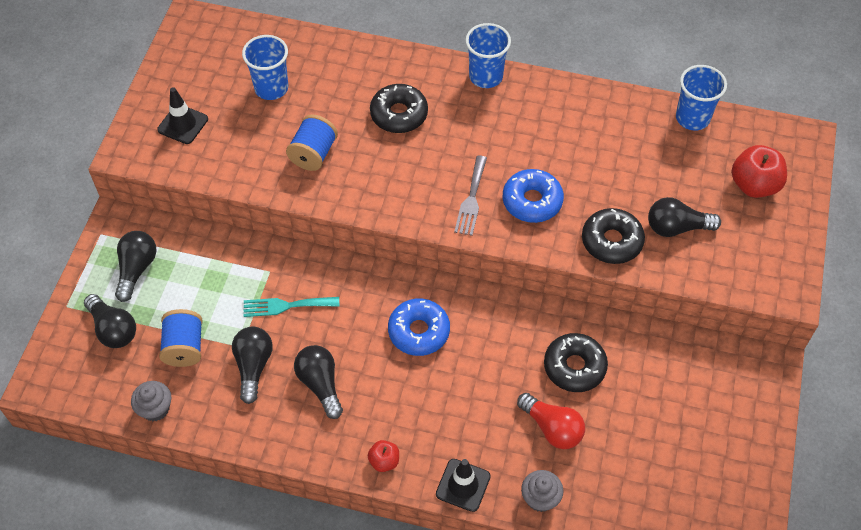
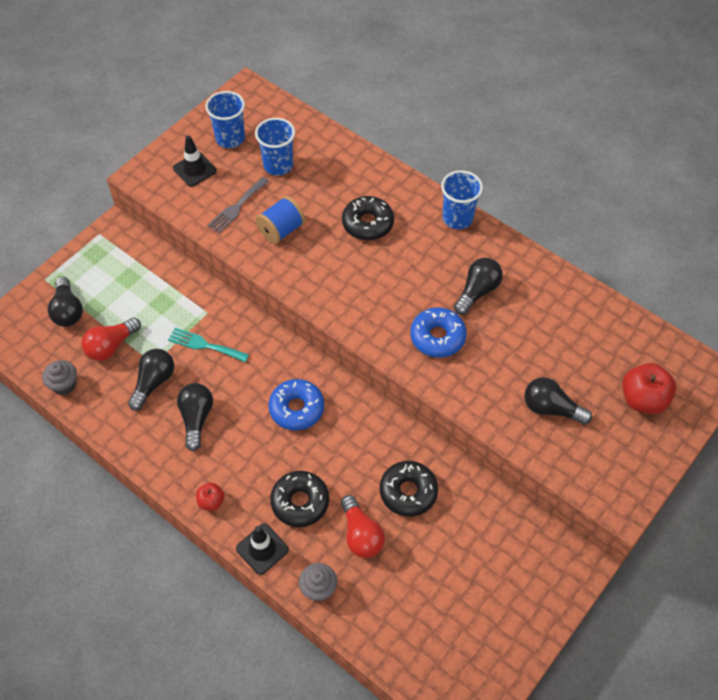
camera: 25 degrees right, 0 degrees up
black light bulb [115,231,156,302] -> black light bulb moved to [454,258,503,315]
blue spool [159,309,203,367] -> red light bulb [81,318,141,361]
grey fork [454,155,487,236] -> grey fork moved to [207,177,269,233]
black donut [582,208,645,264] -> black donut moved to [270,471,329,527]
blue cup [676,65,727,131] -> blue cup moved to [205,91,245,148]

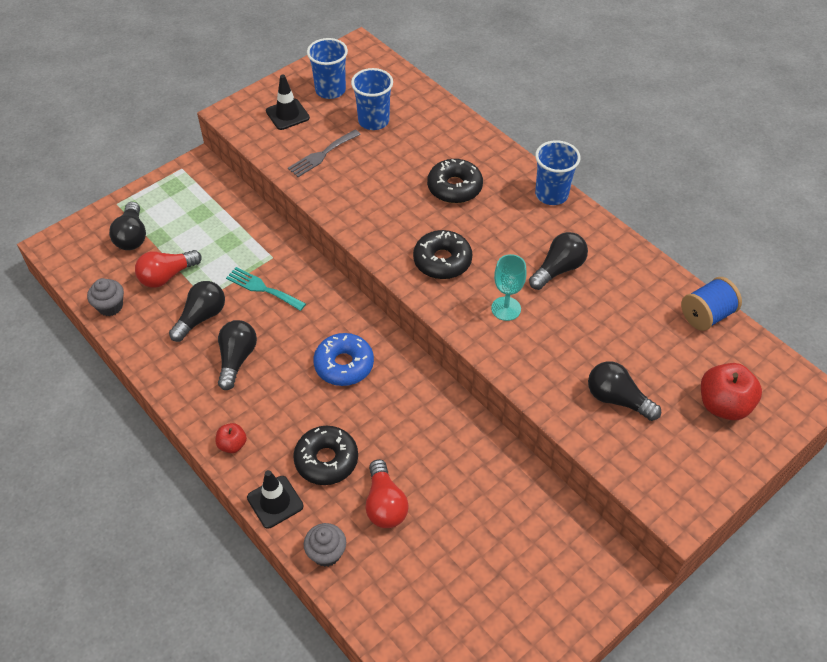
camera: 10 degrees right, 5 degrees down
blue spool [256,196,305,244] -> blue spool moved to [681,277,742,331]
black donut [380,461,438,517] -> black donut moved to [413,230,472,279]
blue donut [410,307,467,358] -> turquoise goblet [491,254,526,321]

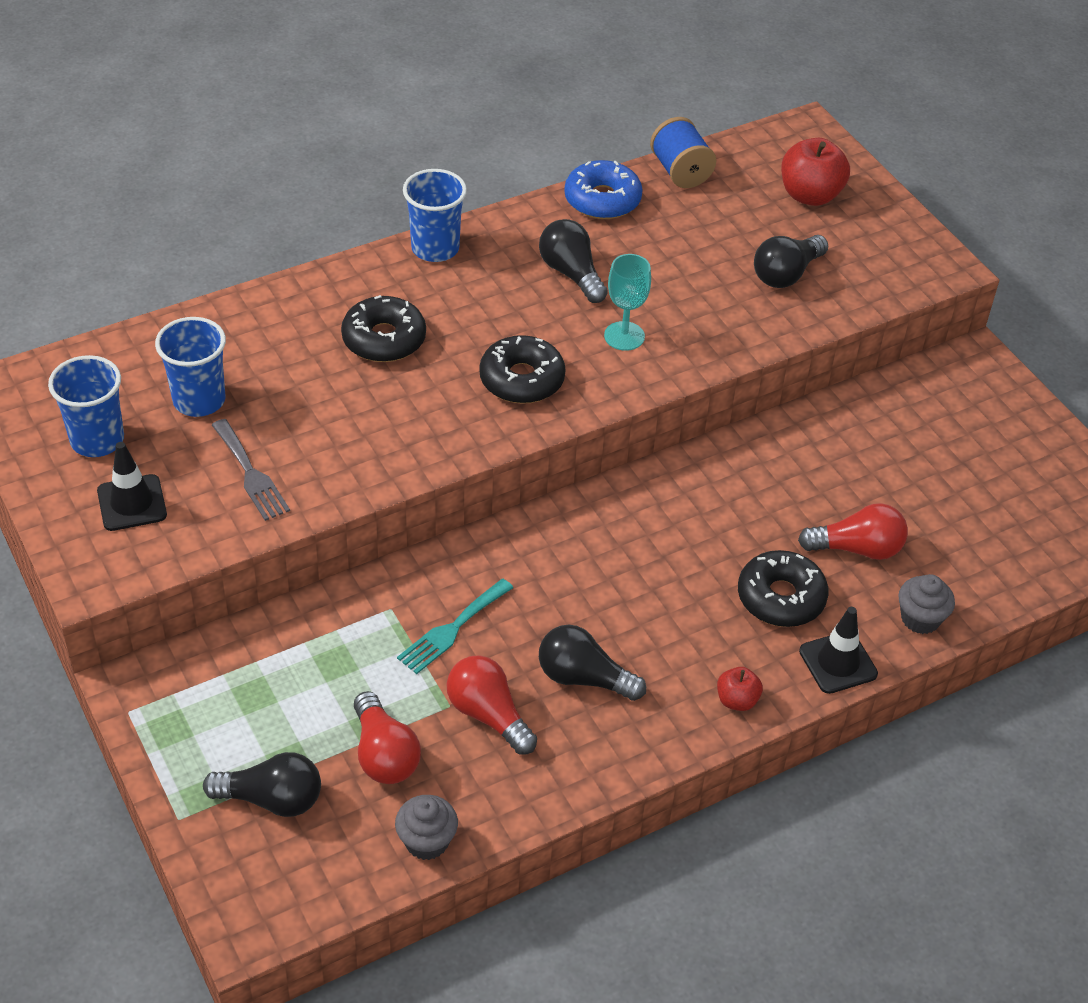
camera: 80 degrees left, 5 degrees down
black light bulb [169,281,225,342] -> red light bulb [447,655,537,755]
blue donut [313,333,374,386] -> blue donut moved to [564,160,642,219]

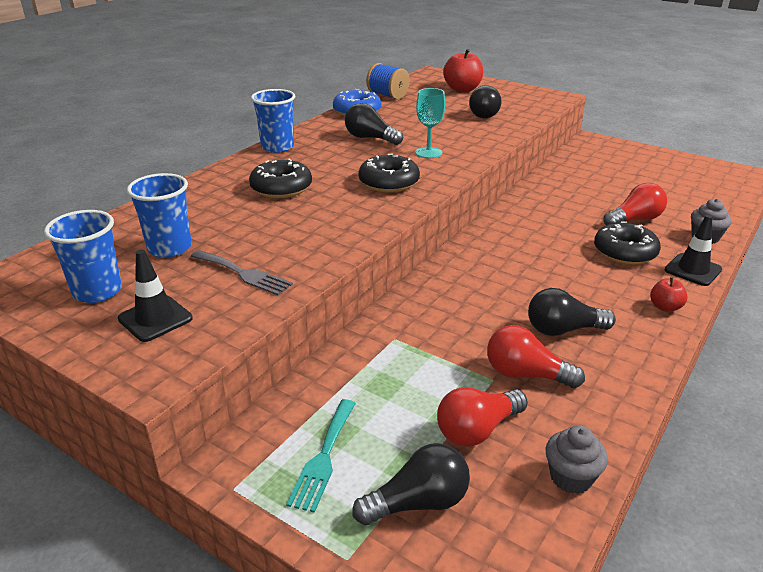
camera: 25 degrees left, 15 degrees down
red light bulb [354,691,421,784] -> red light bulb turned 105 degrees clockwise [437,387,528,447]
turquoise fork [397,579,513,674] -> turquoise fork moved to [286,399,356,513]

